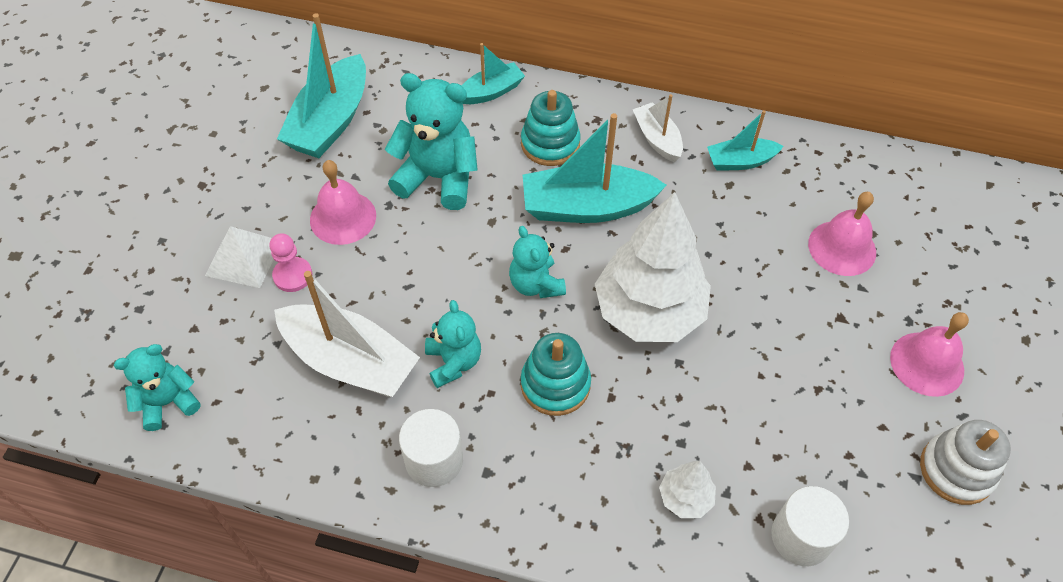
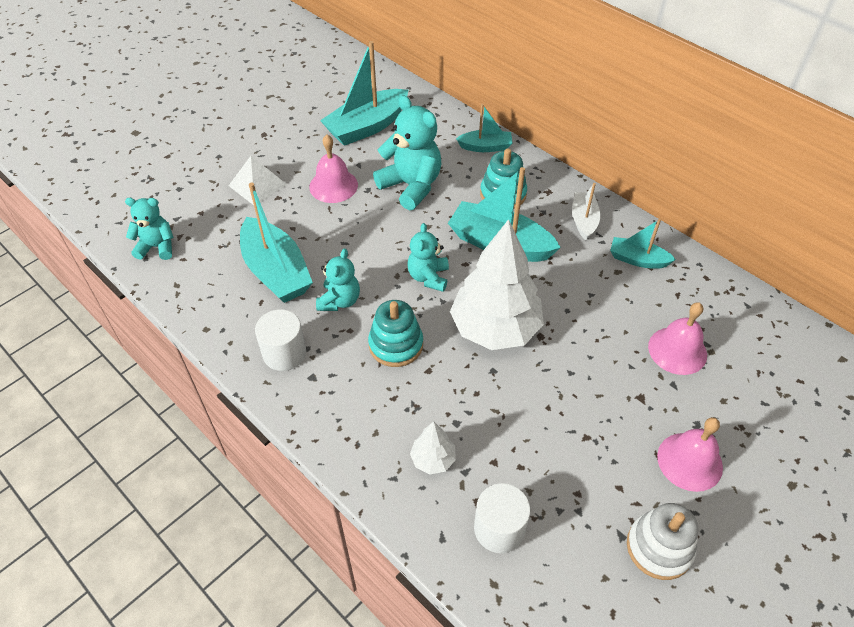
camera: 30 degrees right, 5 degrees down
pink pawn [269,233,312,292] -> none
white boat [274,271,420,397] -> turquoise boat [240,182,313,303]

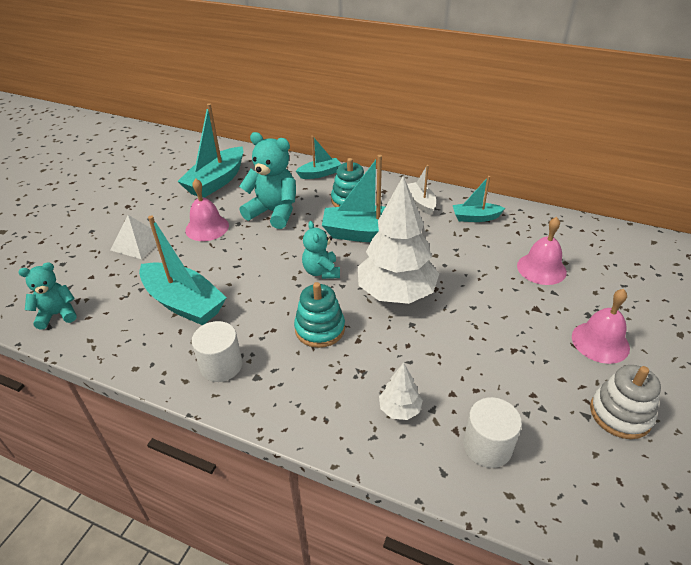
camera: 20 degrees left, 10 degrees down
turquoise teddy bear [316,248,360,311] -> none

